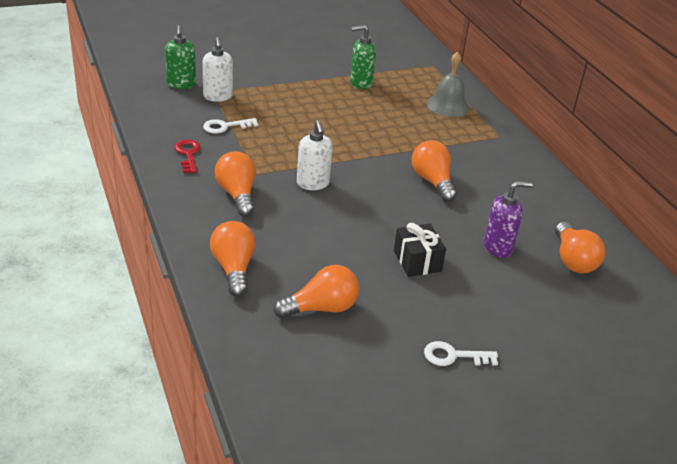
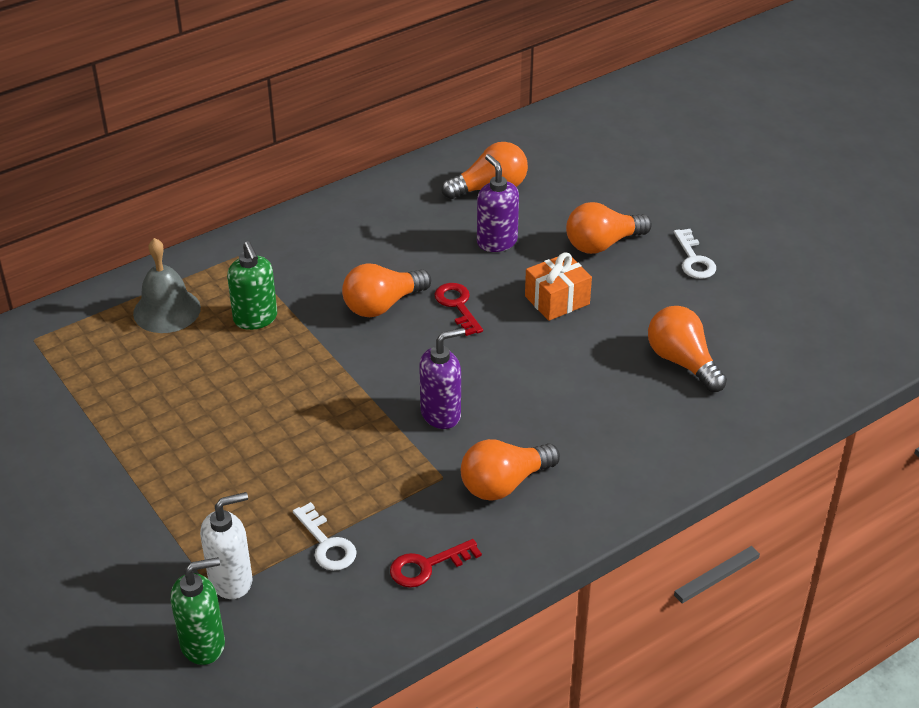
camera: 100 degrees left, 5 degrees up
orange light bulb [210,221,256,297] -> orange light bulb moved to [566,202,652,254]
white soap dispenser [297,120,333,190] -> purple soap dispenser [419,328,465,429]
green soap dispenser [350,25,376,89] -> green soap dispenser moved to [227,241,277,330]
black gift [394,223,446,277] -> orange gift [525,252,592,321]
none -> red key [435,283,483,336]

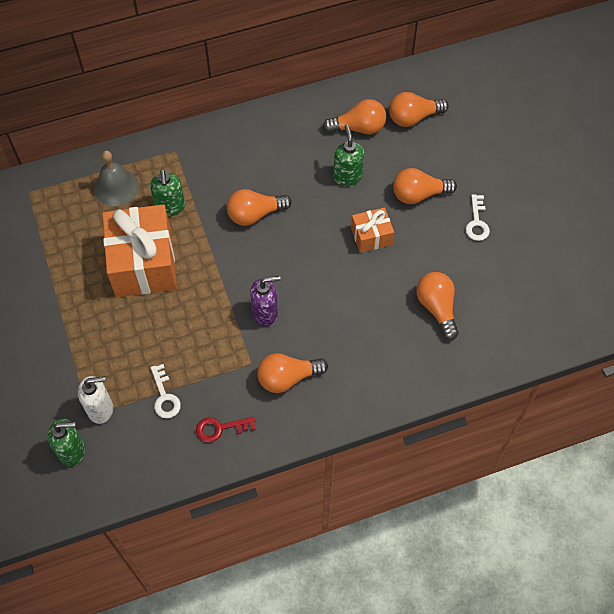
camera: 15 degrees right, 20 degrees up
red key [435,283,483,336] -> none
purple soap dispenser [477,154,519,252] -> green soap dispenser [333,125,365,186]
none -> orange gift [102,204,177,297]
none -> orange light bulb [389,92,449,127]

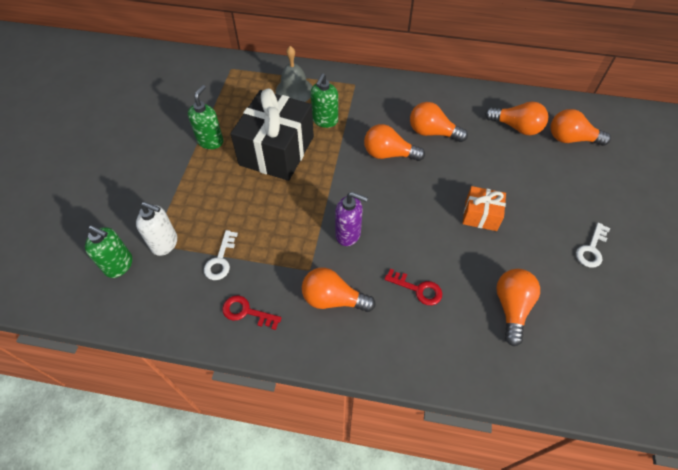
camera: 30 degrees right, 5 degrees down
orange gift [102,204,177,297] -> black gift [230,88,314,181]
green soap dispenser [333,125,365,186] -> green soap dispenser moved to [188,85,223,149]
orange light bulb [393,168,457,204] -> orange light bulb moved to [410,102,468,142]
none -> red key [384,269,442,305]

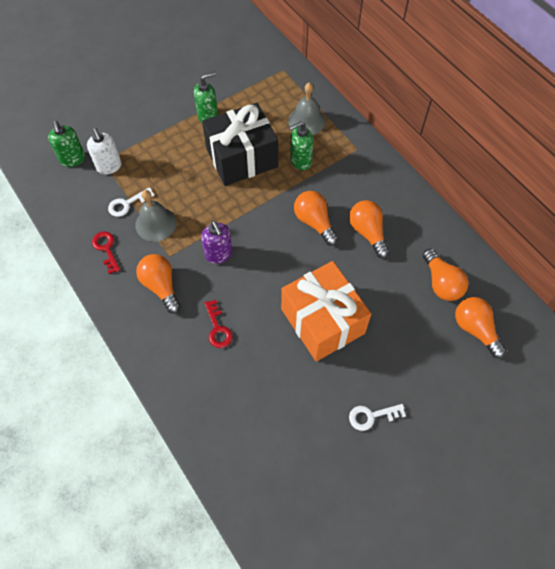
camera: 45 degrees right, 5 degrees up
orange gift [462,186,506,231] -> orange gift [281,261,371,362], size x1.99
orange light bulb [496,269,540,346] -> none
none -> grey bell [135,190,176,242]

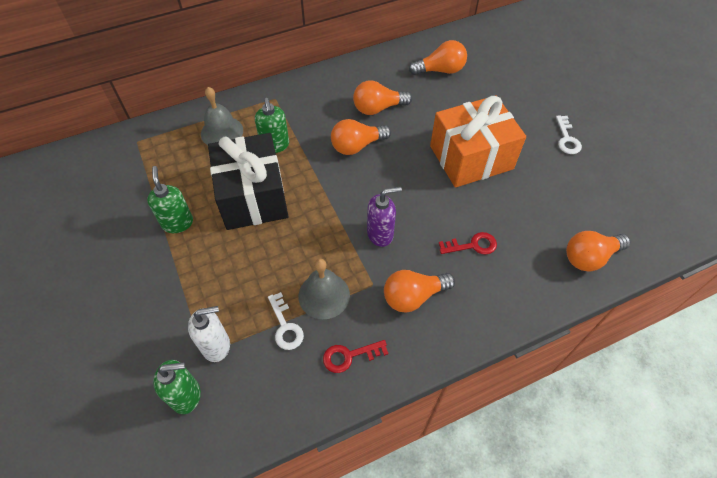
camera: 80 degrees left, 5 degrees down
orange light bulb [455,297,506,359] -> orange light bulb moved to [566,231,631,271]

